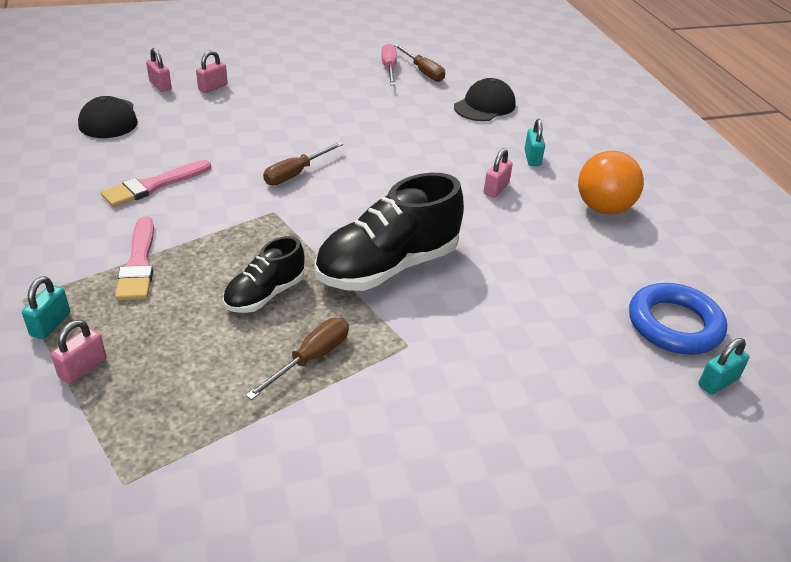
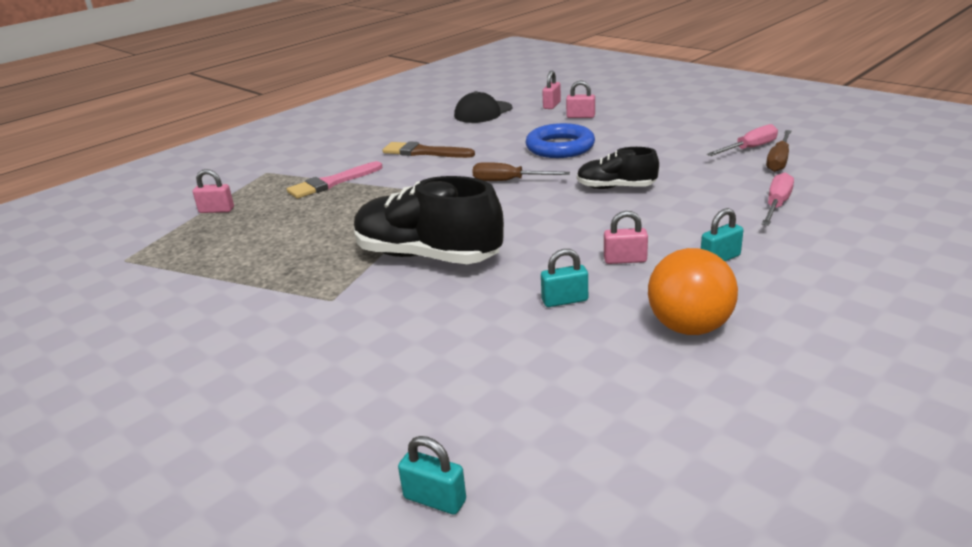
camera: 65 degrees right, 10 degrees down
turquoise padlock [22,276,70,339] -> turquoise padlock moved to [541,249,588,307]
pink brush [101,160,211,207] -> brown brush [383,141,475,158]
black shoe [223,236,304,313] -> black shoe moved to [577,147,659,189]
brown screwdriver [246,318,349,400] -> none
black cap [454,78,516,121] -> pink screwdriver [762,172,794,226]
blue ring [629,283,727,355] -> blue ring moved to [526,123,595,158]

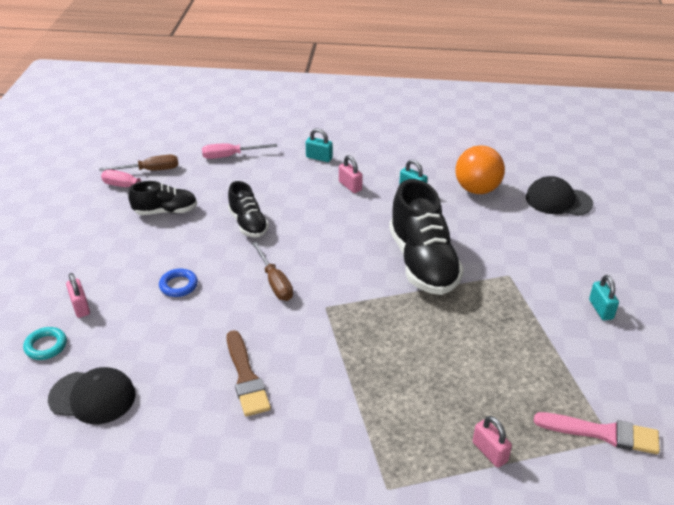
camera: 130 degrees left, 10 degrees up
pink brush [287,161,382,199] -> pink brush moved to [534,412,660,454]
turquoise padlock [398,436,466,515] -> turquoise padlock moved to [589,275,619,321]
blue ring [526,123,595,158] -> blue ring [159,269,198,297], size x0.54
pink padlock [542,71,561,109] -> turquoise ring [23,327,67,360]
orange ball [648,248,738,335] -> orange ball moved to [455,145,505,194]
none -> black shoe [128,181,197,215]
none -> black cap [526,176,593,216]

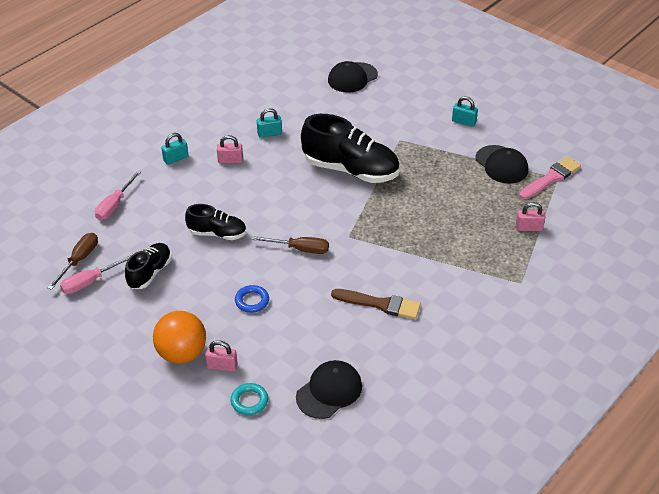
camera: 55 degrees left, 5 degrees up
orange ball [455,145,505,194] -> orange ball moved to [153,311,206,364]
none -> black cap [475,145,528,183]

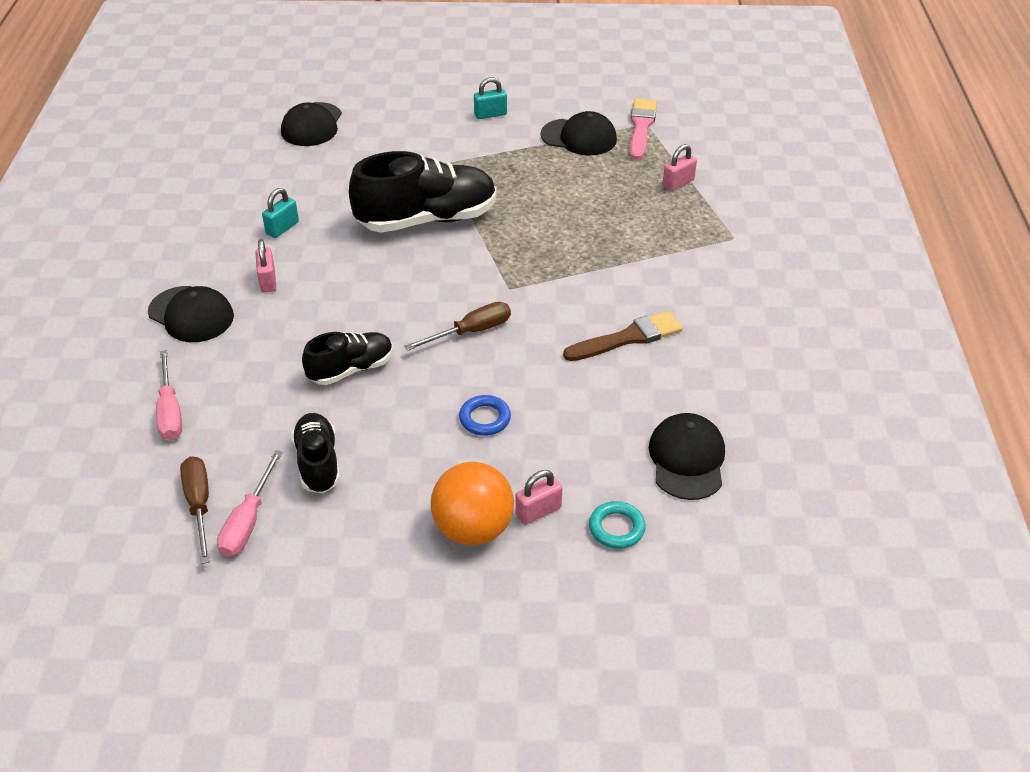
camera: 40 degrees left, 0 degrees up
turquoise padlock [161,133,189,165] -> black cap [148,286,234,342]
pink padlock [217,135,243,163] -> pink padlock turned 60 degrees counterclockwise [255,239,276,293]

